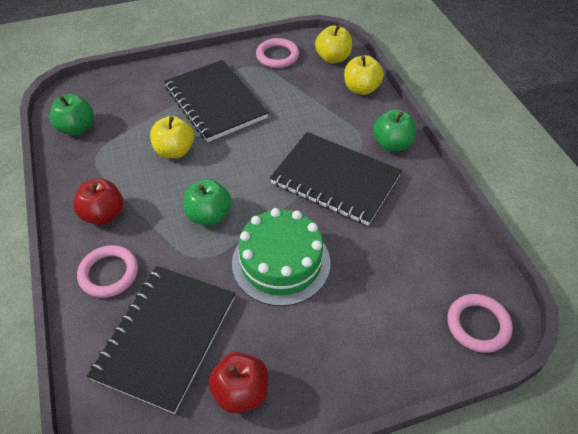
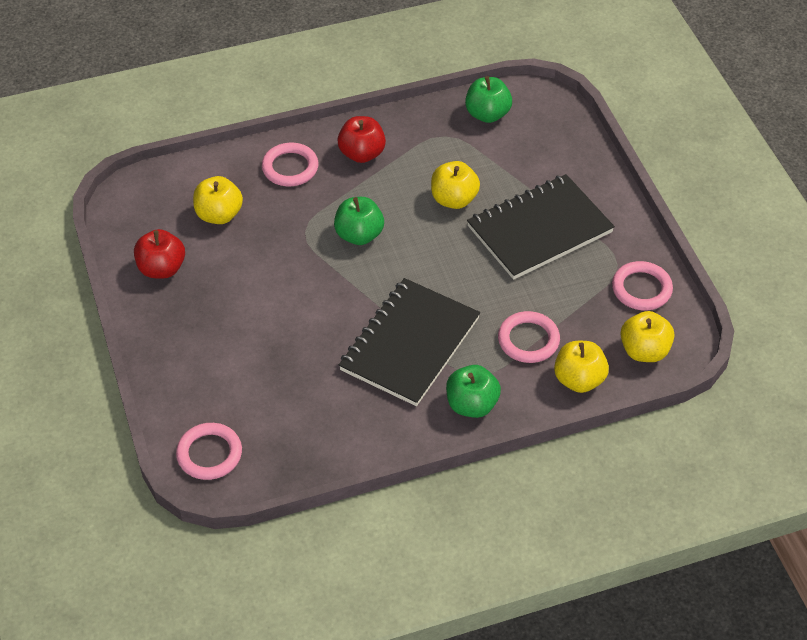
camera: 90 degrees right, 0 degrees up
black notebook [87,266,235,414] -> yellow apple [193,176,243,224]
green cake [232,208,330,306] -> none
none -> pink ring [498,311,560,363]

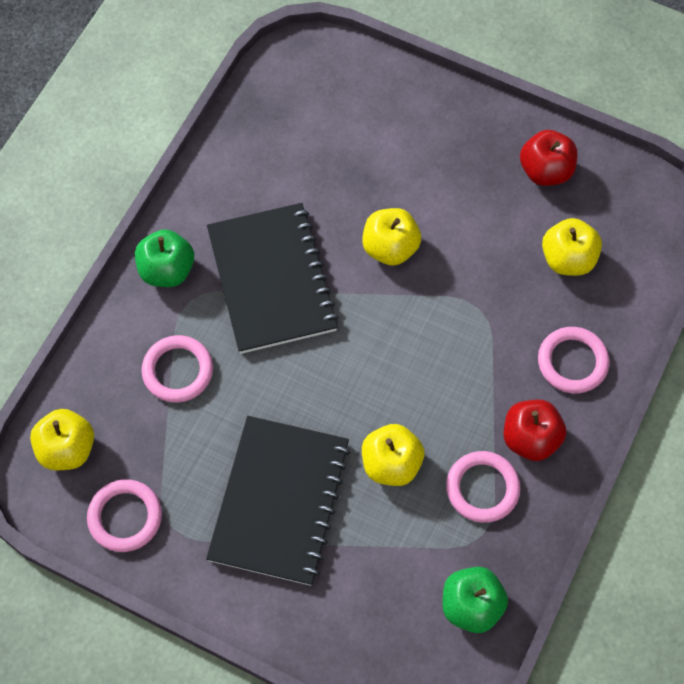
camera: 135 degrees right, 15 degrees up
pink ring [176,423,242,480] -> pink ring moved to [446,451,520,523]
green apple [334,197,384,245] -> none
yellow apple [554,341,609,393] -> yellow apple moved to [362,208,421,266]

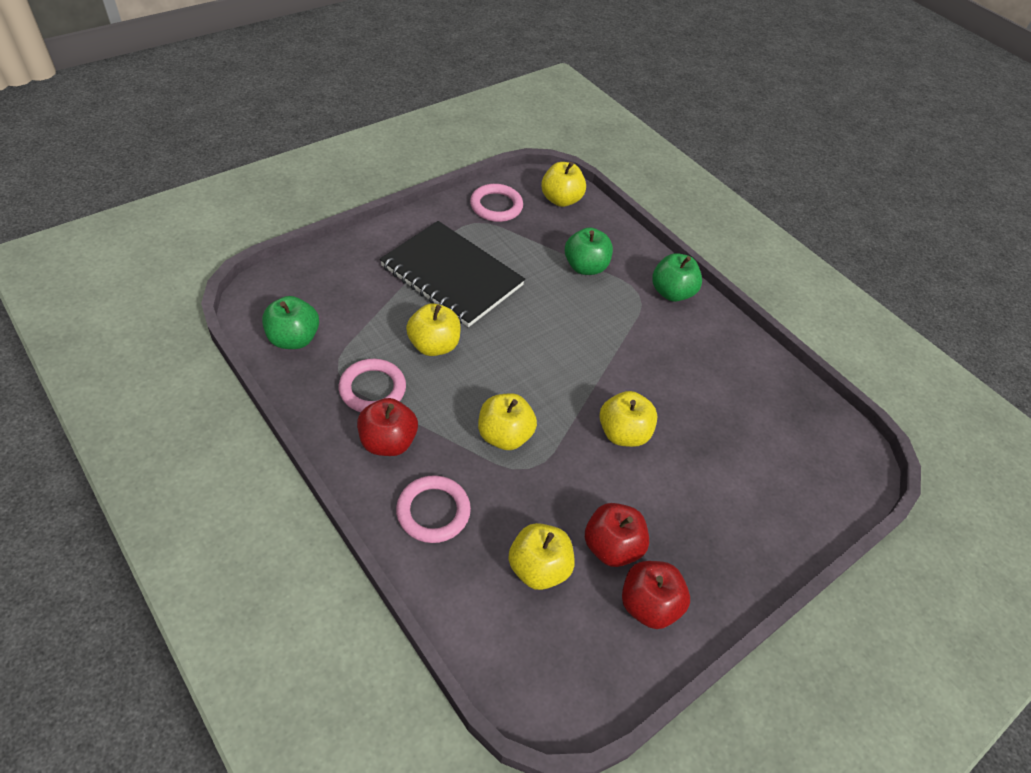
camera: 110 degrees right, 15 degrees down
pink ring [141,335,213,403] -> green apple [565,227,613,275]
black notebook [207,203,339,354] -> none
none -> yellow apple [478,393,537,450]
none -> red apple [585,503,649,567]

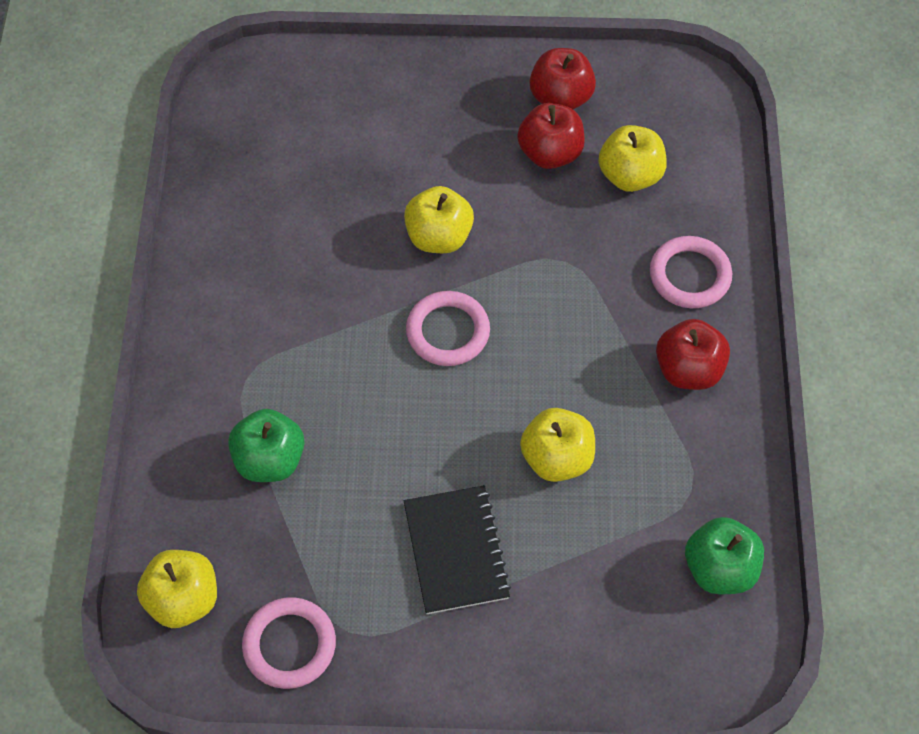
camera: 135 degrees left, 10 degrees up
pink ring [339,359,406,412] -> pink ring moved to [406,291,490,366]
black notebook [380,221,525,327] -> black notebook [404,485,511,614], size x0.65
yellow apple [478,393,537,450] -> none
green apple [652,253,702,302] -> none

